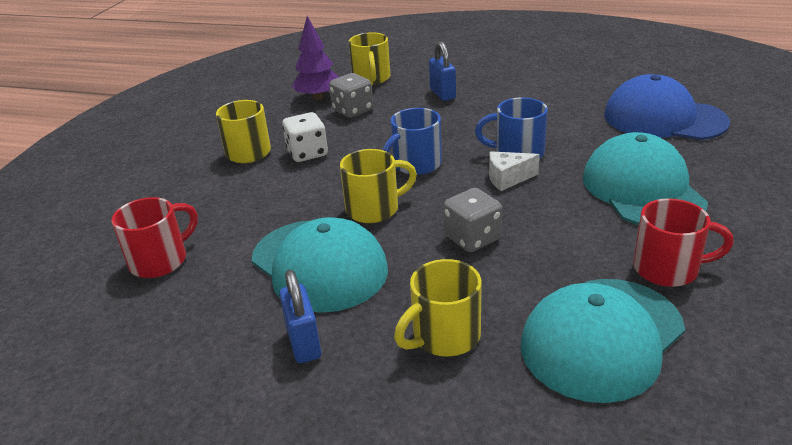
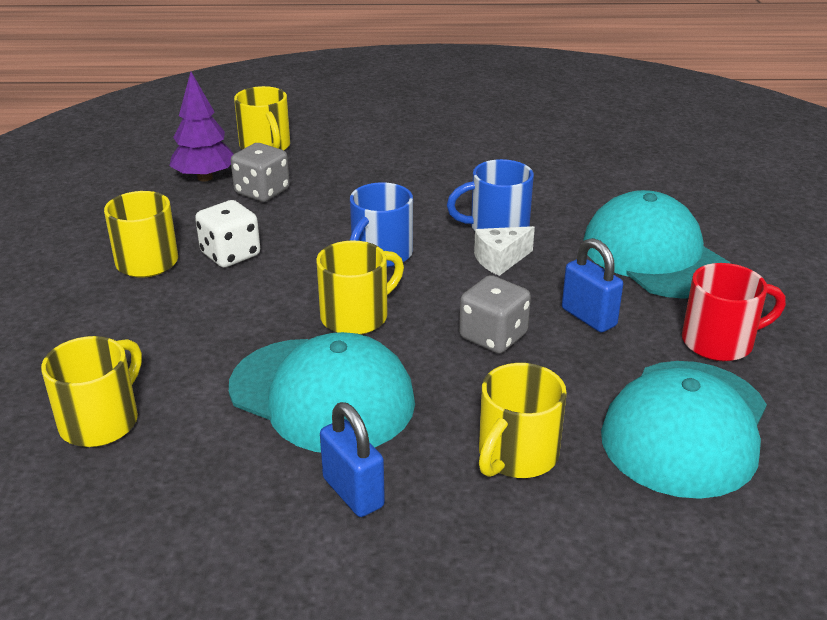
camera: 20 degrees left, 0 degrees up
red mug [111,197,198,278] -> yellow mug [41,336,142,447]
blue padlock [429,41,456,101] -> blue padlock moved to [562,238,623,332]
blue cap [604,74,730,140] -> none

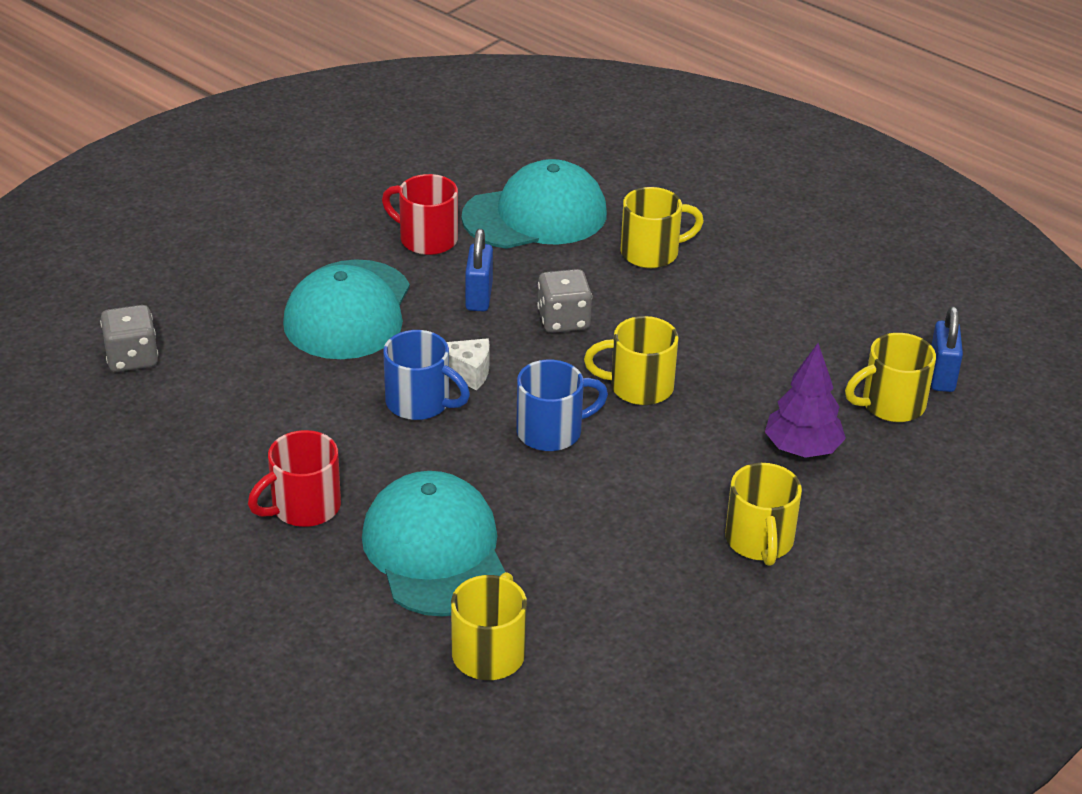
camera: 140 degrees left, 5 degrees up
purple tree [169,72,234,182] -> purple tree moved to [765,343,846,458]
white dice [195,200,260,267] -> none
turquoise cap [229,332,415,453] -> turquoise cap moved to [362,471,505,617]
grey dice [231,143,290,202] -> grey dice moved to [100,305,158,372]
blue padlock [320,402,385,517] -> blue padlock moved to [931,306,963,392]
none -> red mug [248,430,341,527]

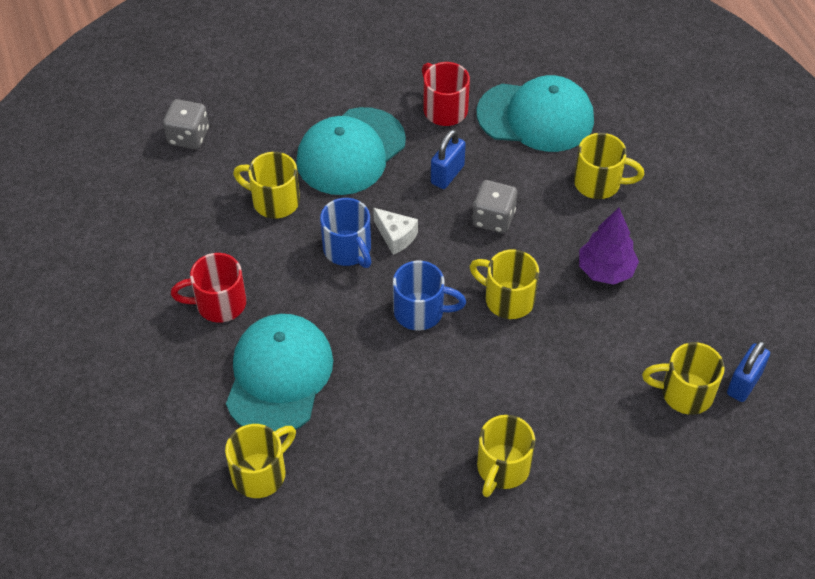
camera: 30 degrees right, 15 degrees up
purple tree [765,343,846,458] -> purple tree moved to [579,207,639,285]
none -> yellow mug [233,152,300,219]

